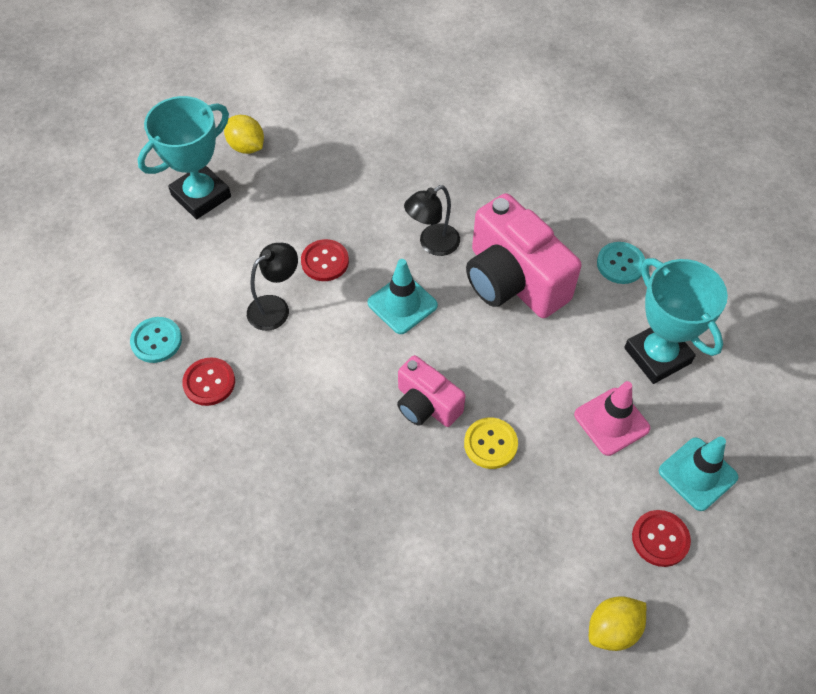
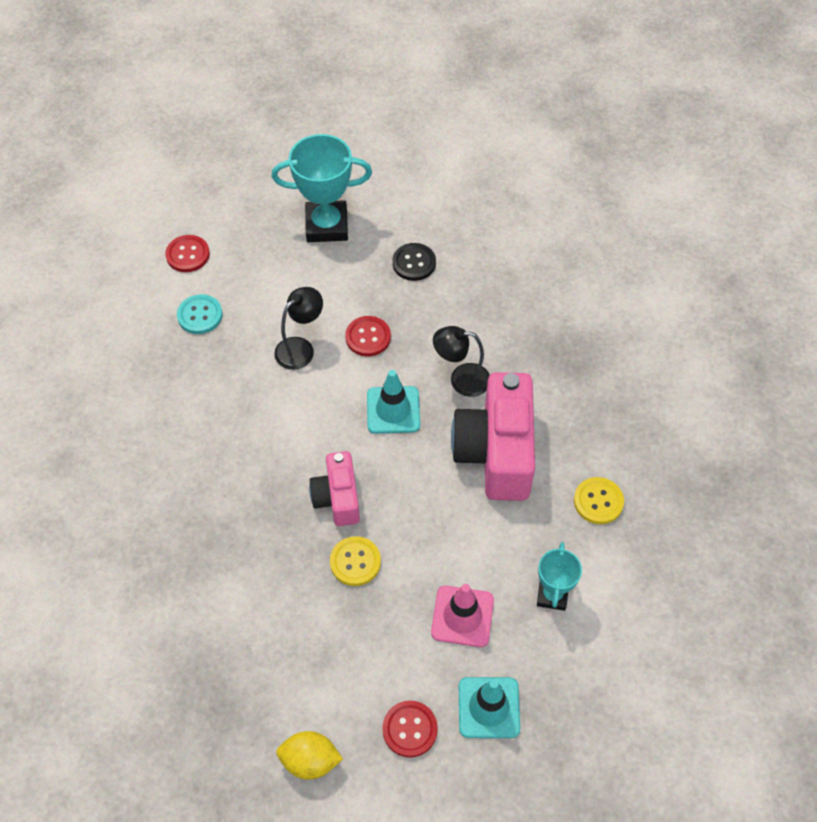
camera: 40 degrees right, 0 degrees up
red button [182,357,235,406] -> red button moved to [165,235,210,272]
yellow lemon [224,115,264,154] -> none
black lamp [247,243,298,331] -> black lamp turned 45 degrees counterclockwise [274,287,323,370]
turquoise button [597,242,645,284] -> yellow button [574,477,624,524]
turquoise trophy [624,258,728,384] -> turquoise trophy [537,542,582,611], size x0.58
none -> black button [392,243,436,281]

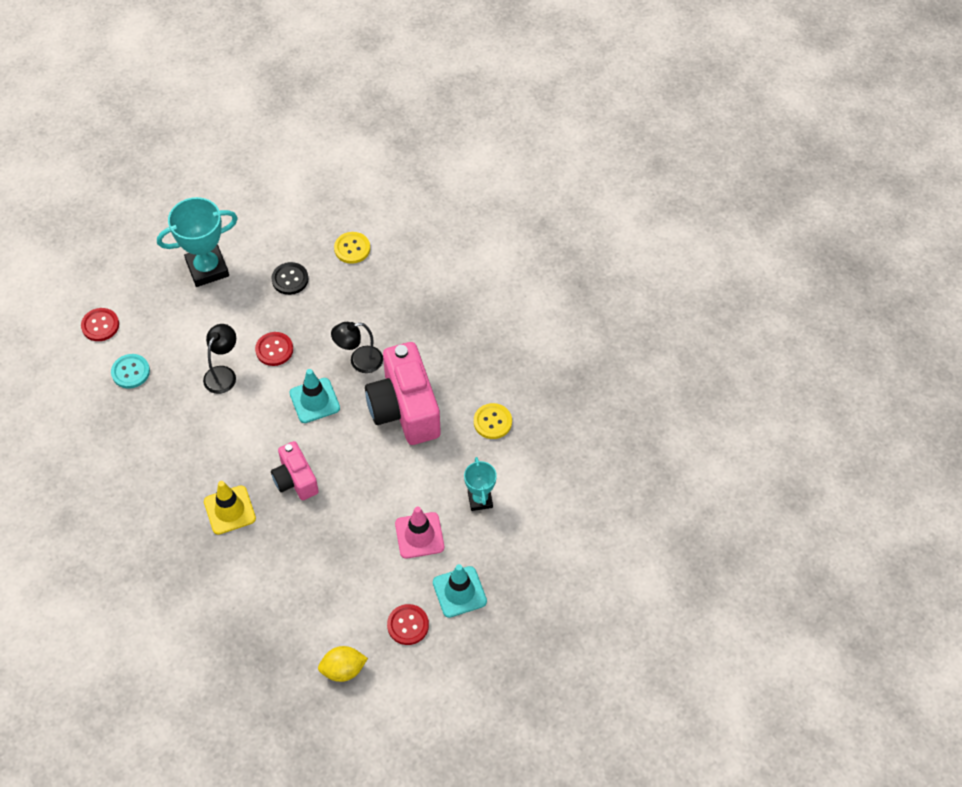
camera: 20 degrees left, 0 degrees up
yellow button [330,536,381,586] -> yellow button moved to [334,232,370,264]
none -> yellow traffic cone [204,481,256,535]

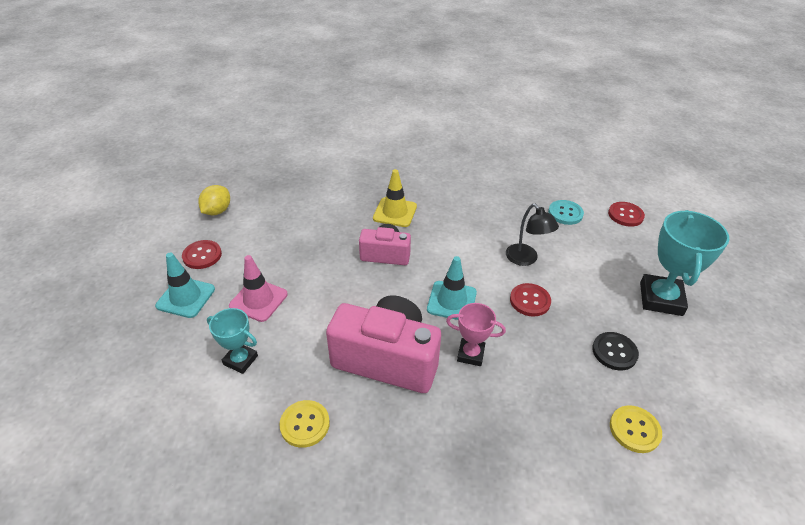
camera: 125 degrees right, 15 degrees down
black lamp [331,322,383,373] -> pink trophy [446,303,506,366]

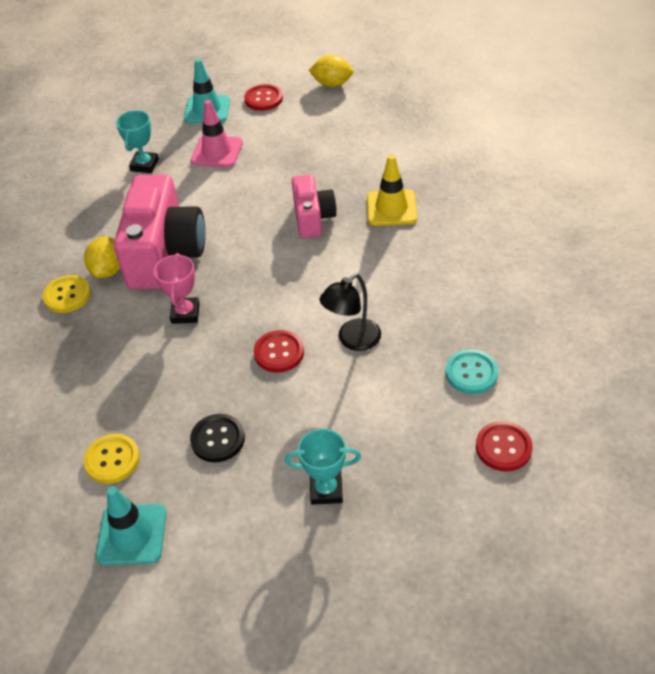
camera: 80 degrees right, 5 degrees up
yellow button [279,400,330,448] -> yellow button moved to [43,275,91,313]
turquoise traffic cone [427,256,477,320] -> turquoise traffic cone moved to [96,486,166,565]
turquoise trophy [640,210,730,316] -> turquoise trophy [285,429,361,505], size x0.58
none -> yellow lemon [84,236,120,278]

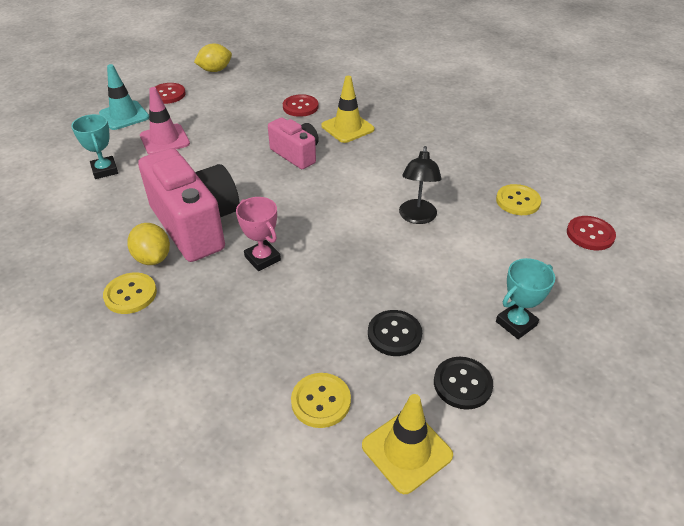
camera: 40 degrees left, 5 degrees down
turquoise traffic cone [96,486,166,565] -> yellow traffic cone [362,394,453,494]
red button [254,330,304,372] -> red button moved to [283,94,319,117]
turquoise button [446,349,498,394] -> yellow button [496,184,541,215]
none -> black button [434,357,493,410]

